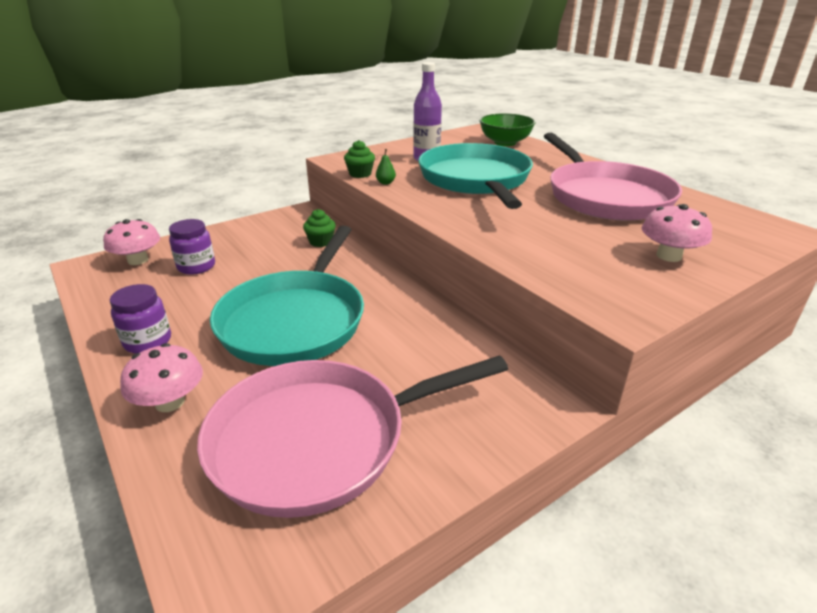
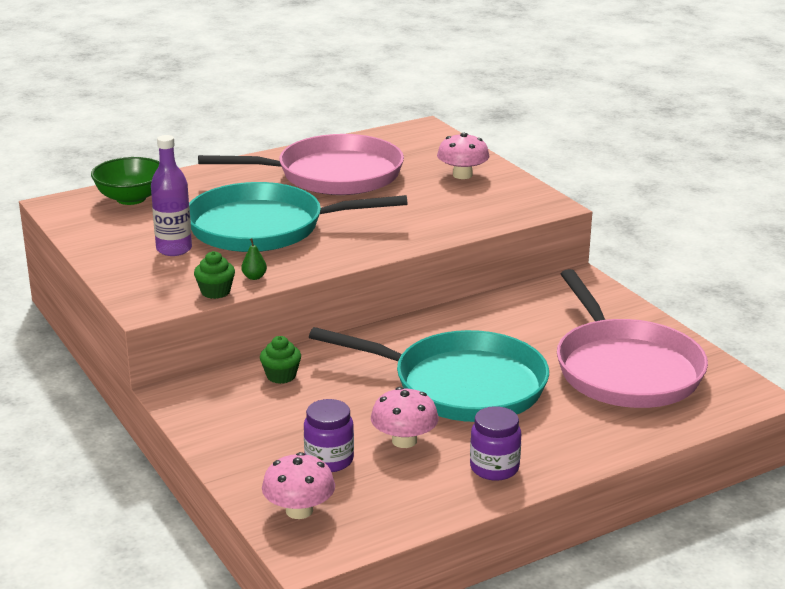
camera: 85 degrees left, 5 degrees down
pink mushroom [120,343,203,412] -> pink mushroom moved to [371,387,439,448]

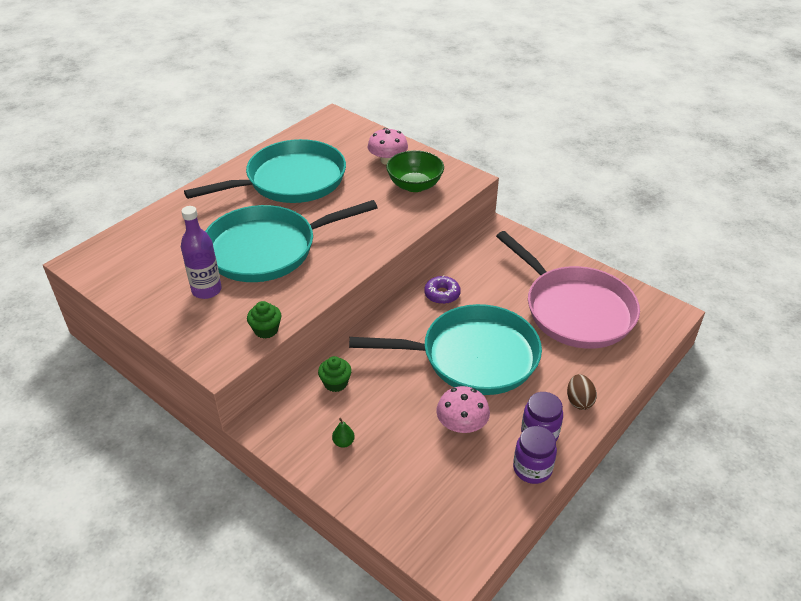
camera: 20 degrees left, 15 degrees up
green bowl [91,157,159,205] -> green bowl moved to [386,150,444,192]
pink pan [198,134,404,195] -> turquoise pan [184,139,346,203]
green pear [241,238,267,280] -> green pear moved to [332,418,355,448]
pink mushroom [262,452,335,519] -> none
purple jar [304,399,354,472] -> purple jar moved to [513,426,557,484]
none -> purple donut [424,275,461,304]
none -> brown egg [567,374,597,410]

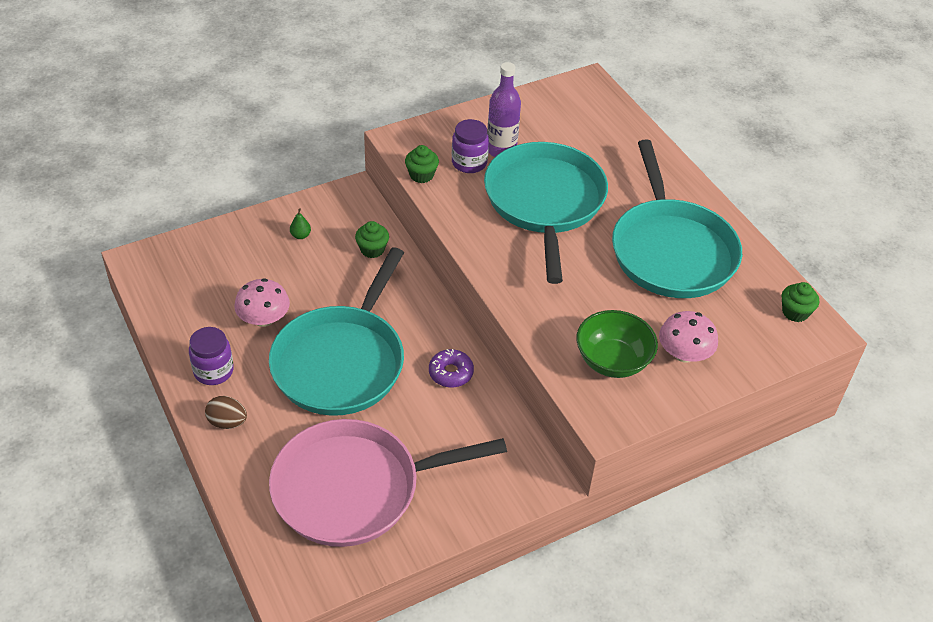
camera: 110 degrees right, 5 degrees up
purple jar [513,426,557,484] -> purple jar moved to [452,119,489,173]
none -> green cupcake [782,282,819,322]

